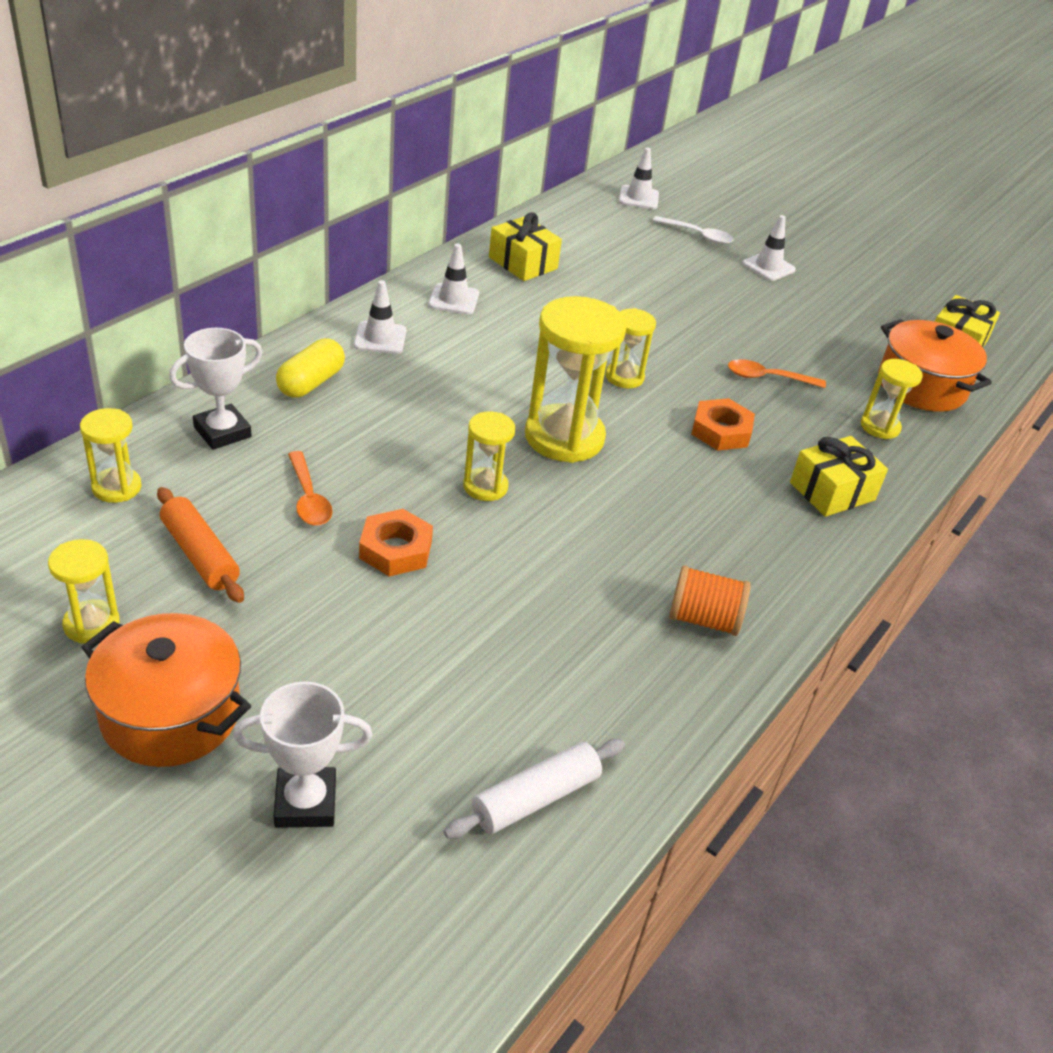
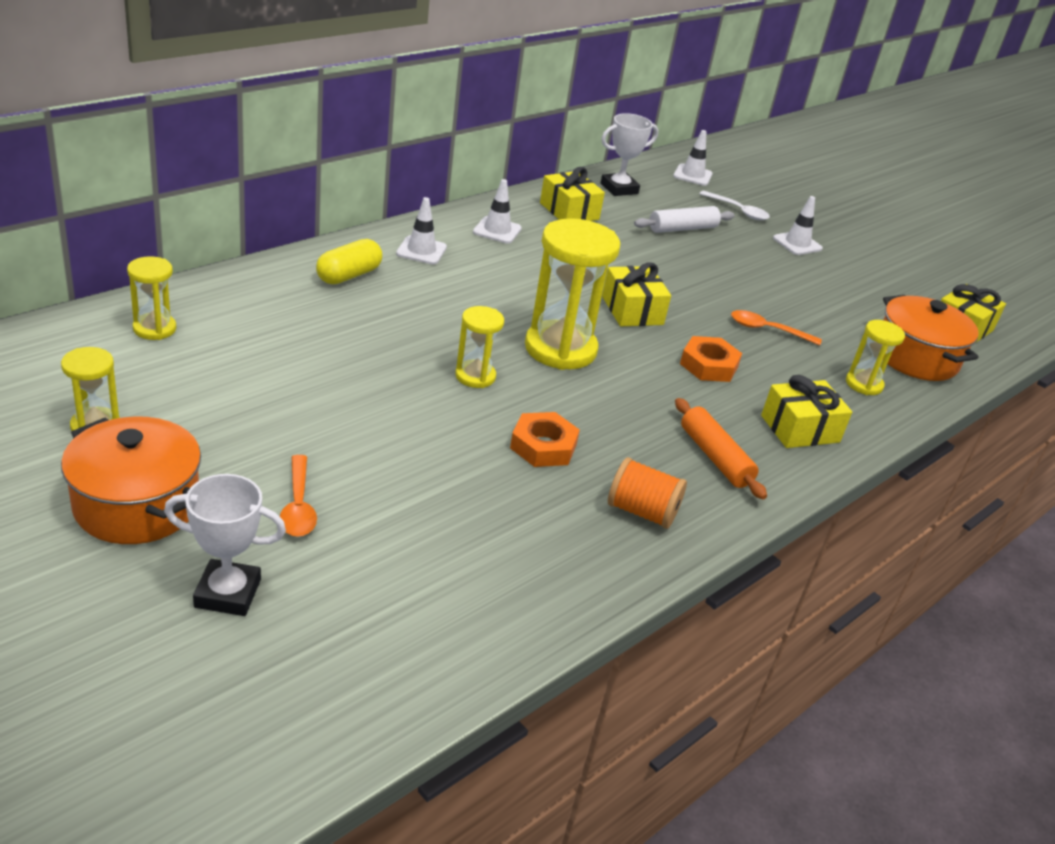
camera: 10 degrees right, 5 degrees down
orange rolling pin [157,487,244,603] -> orange rolling pin moved to [675,398,767,499]
white trophy [169,328,263,450] -> white trophy moved to [601,113,658,196]
orange spoon [288,451,333,526] -> orange spoon moved to [280,455,317,537]
orange nut [359,509,433,577] -> orange nut moved to [510,412,580,467]
white rolling pin [444,739,625,839] -> white rolling pin moved to [634,206,735,233]
yellow hourglass [605,308,656,388] -> yellow gift [602,262,671,326]

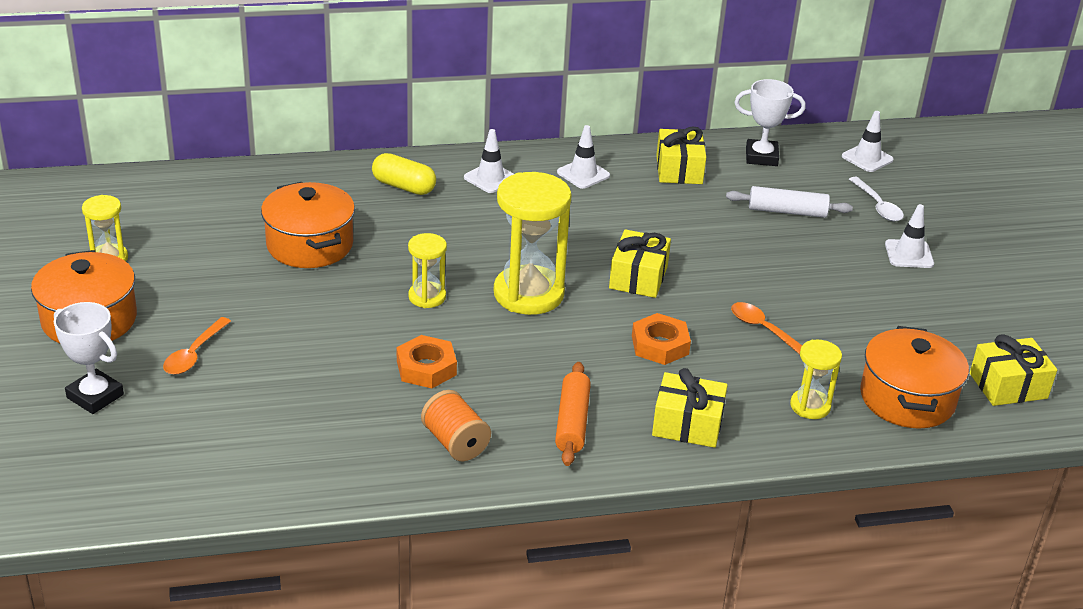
camera: 35 degrees right, 0 degrees up
yellow hourglass [127,256,176,340] -> none
yellow capsule [316,239,382,284] -> yellow capsule turned 45 degrees clockwise [372,153,436,195]
none -> orange pot [261,182,355,268]

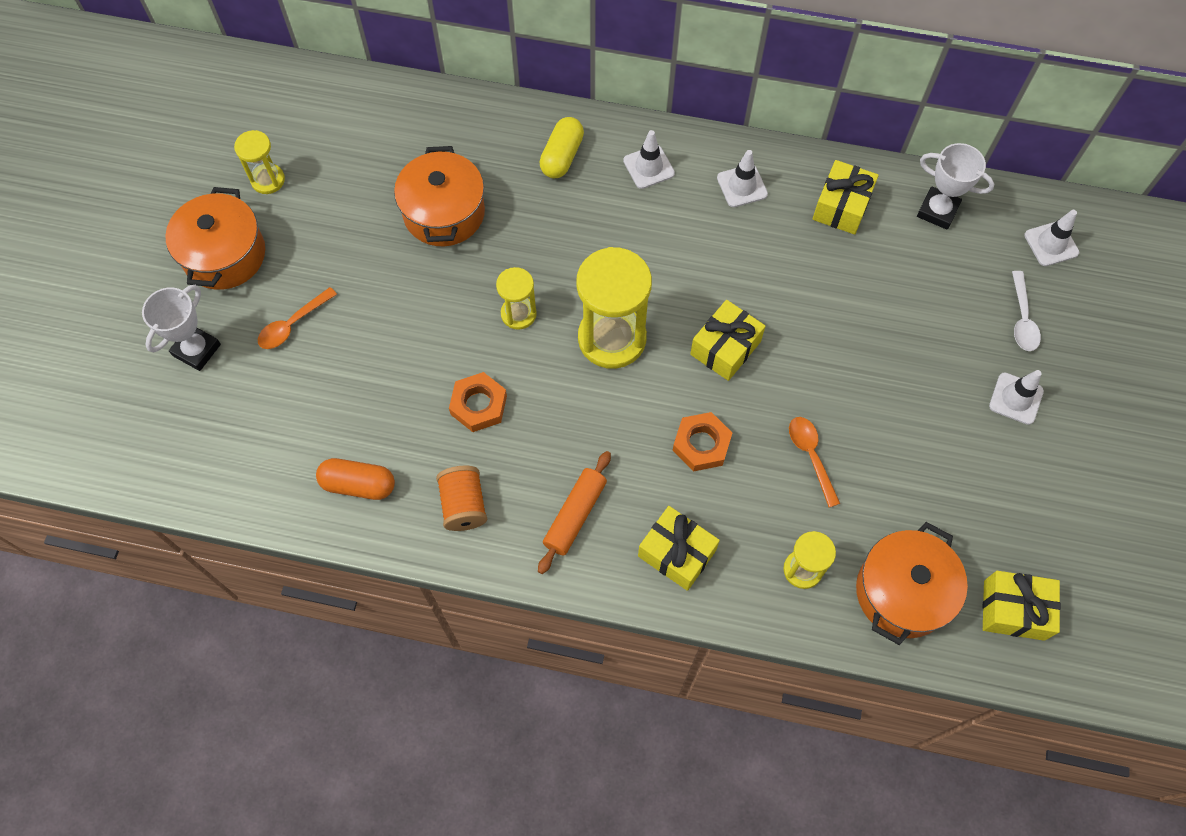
camera: 25 degrees right, 30 degrees up
white trophy [54,302,124,414] -> white trophy turned 60 degrees clockwise [142,285,221,371]
yellow capsule [372,153,436,195] -> yellow capsule turned 60 degrees clockwise [539,117,584,178]
white rolling pin [726,186,853,218] -> none
none -> orange capsule [316,458,395,500]

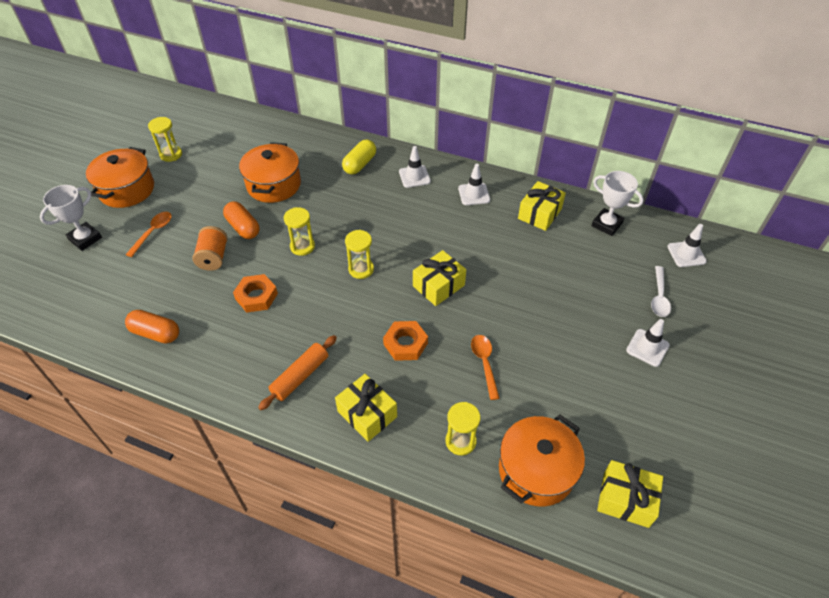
camera: 10 degrees right, 15 degrees down
orange spoon [258,287,337,349] -> orange spoon turned 150 degrees clockwise [125,212,172,257]
orange spool [436,466,487,531] -> orange spool moved to [193,226,228,271]
yellow hourglass [576,247,652,369] -> yellow hourglass [345,230,374,279], size x0.53
none -> orange capsule [223,201,260,239]

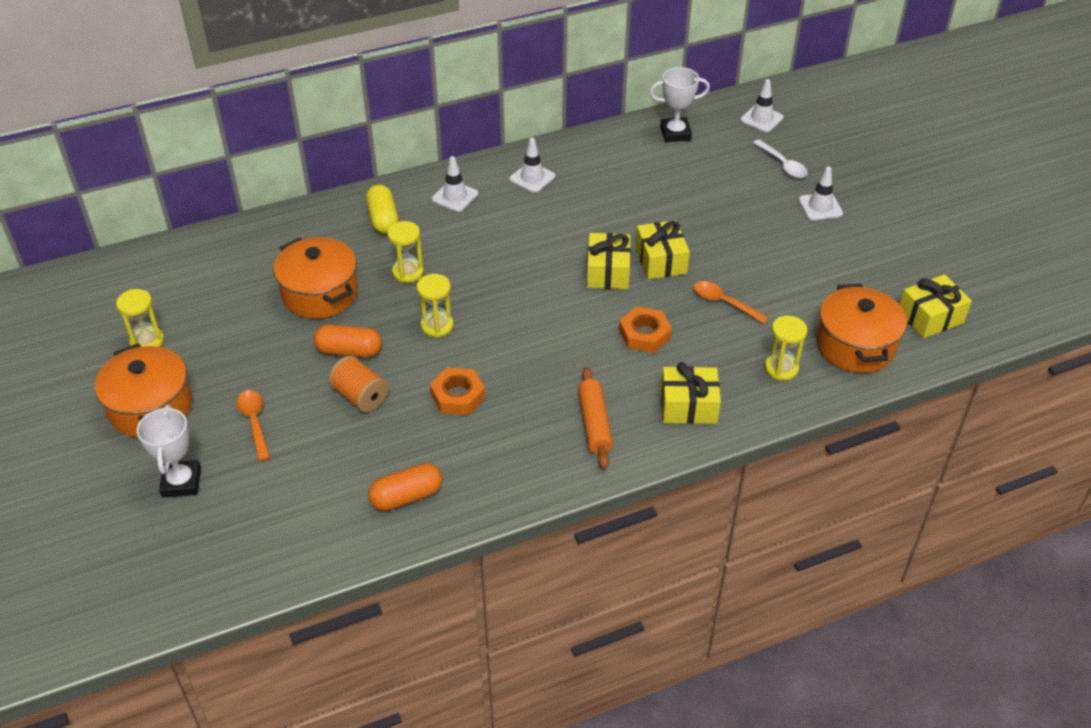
camera: 45 degrees left, 5 degrees down
yellow hourglass [345,230,374,279] -> yellow hourglass moved to [387,221,424,283]
yellow gift [518,181,566,231] -> yellow gift moved to [635,220,690,279]

